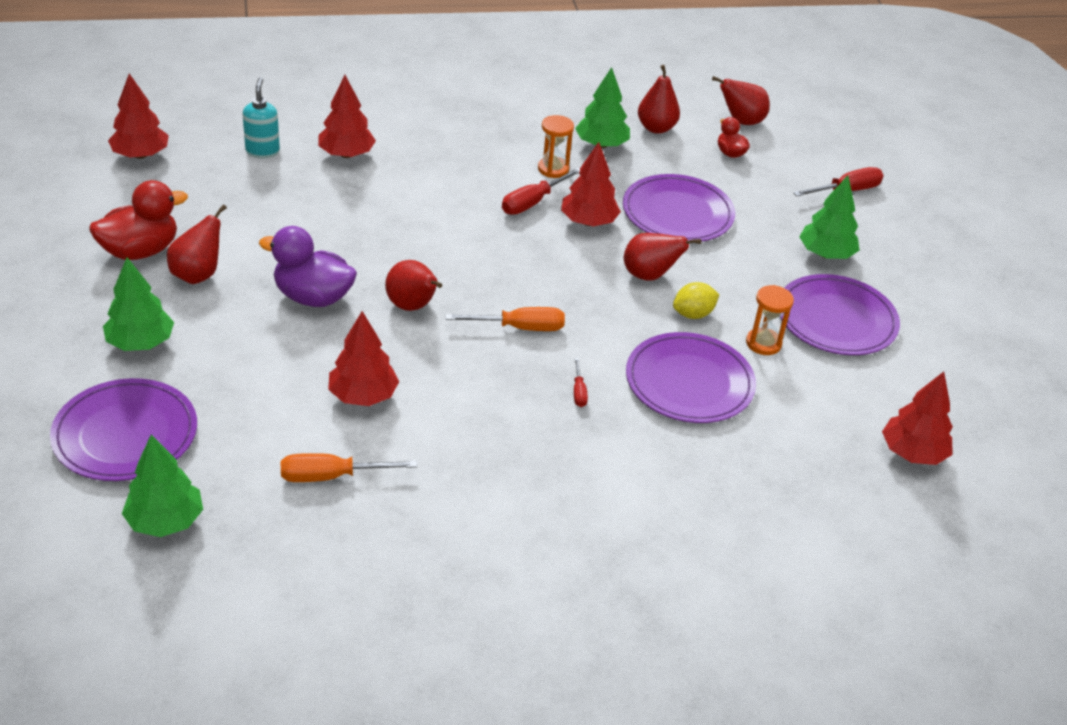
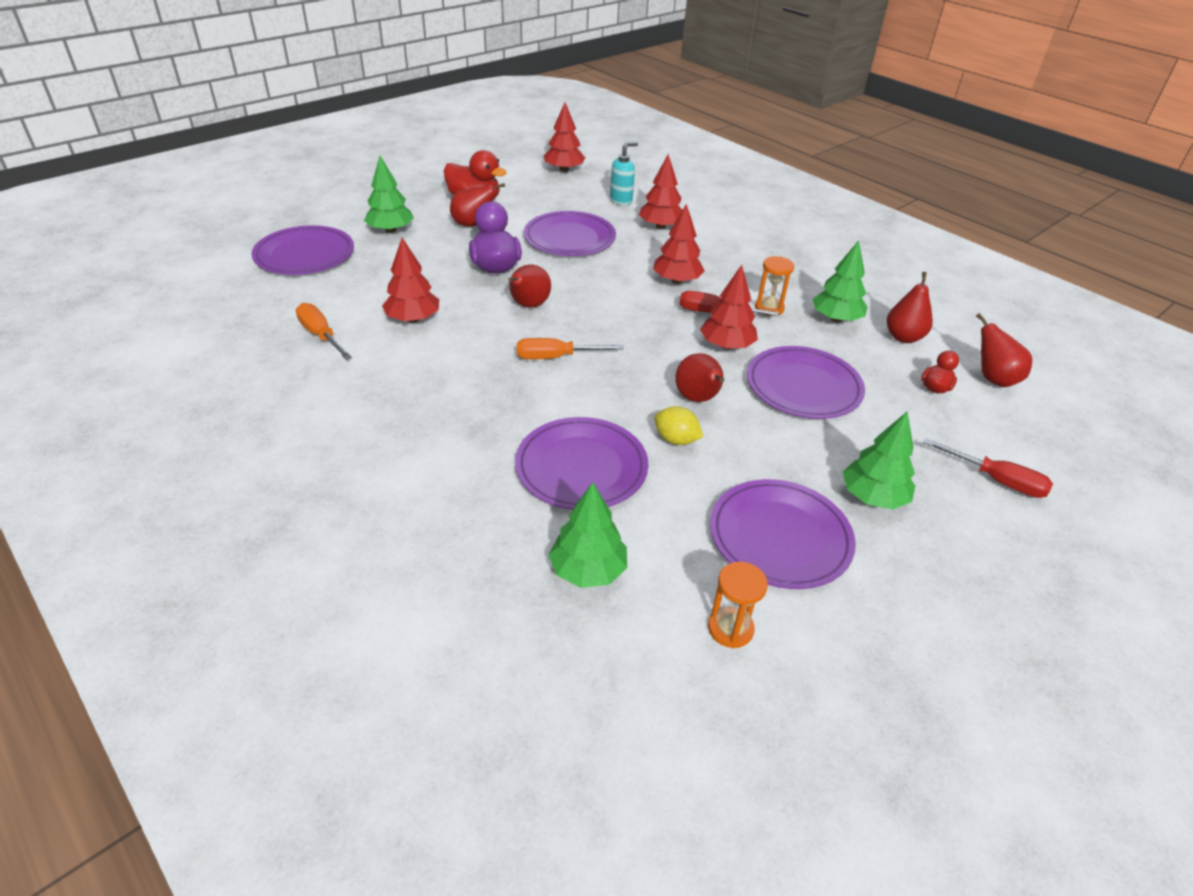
camera: 60 degrees right, 0 degrees up
green tree [122,434,203,537] -> green tree moved to [548,482,627,588]
orange screwdriver [445,307,565,331] -> orange screwdriver turned 120 degrees clockwise [517,338,624,359]
red screwdriver [574,358,588,407] -> none
orange hourglass [746,285,794,355] -> orange hourglass moved to [708,562,768,648]
red tree [882,372,953,465] -> red tree moved to [653,204,705,284]
none -> purple plate [524,211,616,256]

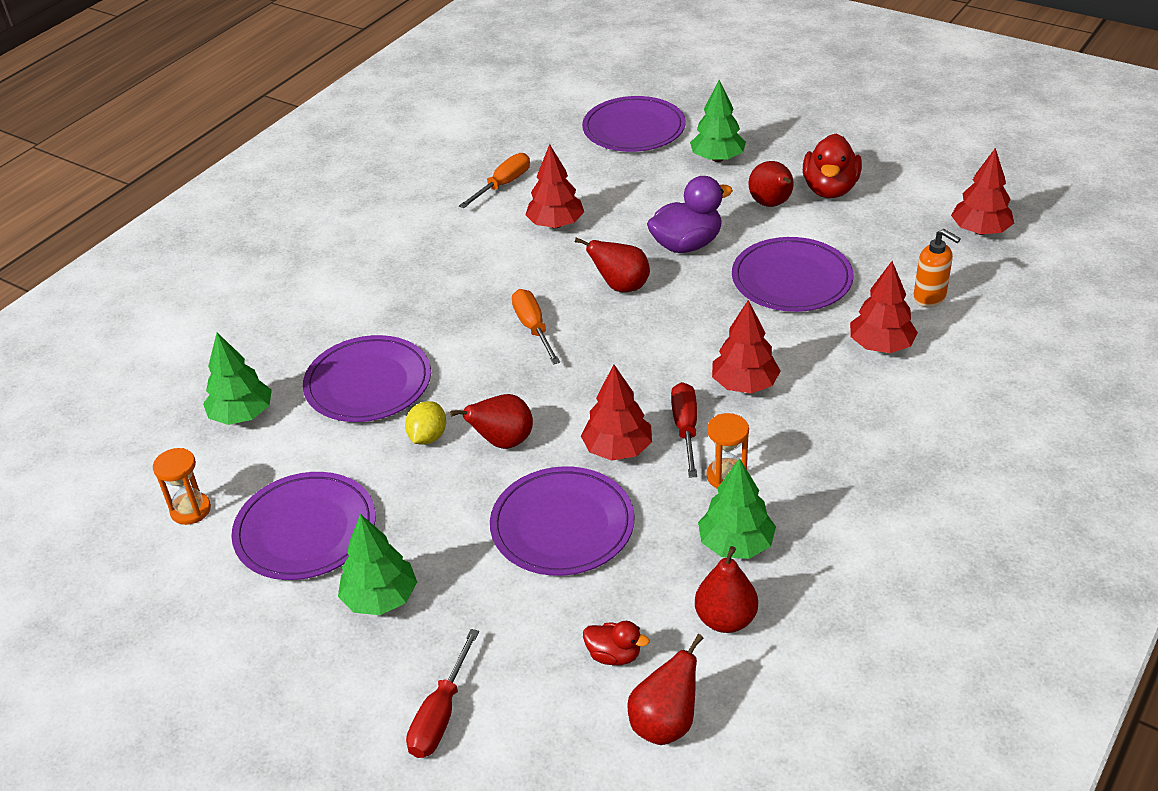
camera: 80 degrees right, 0 degrees up
turquoise soap dispenser [610,142,638,206] -> orange soap dispenser [913,229,961,307]

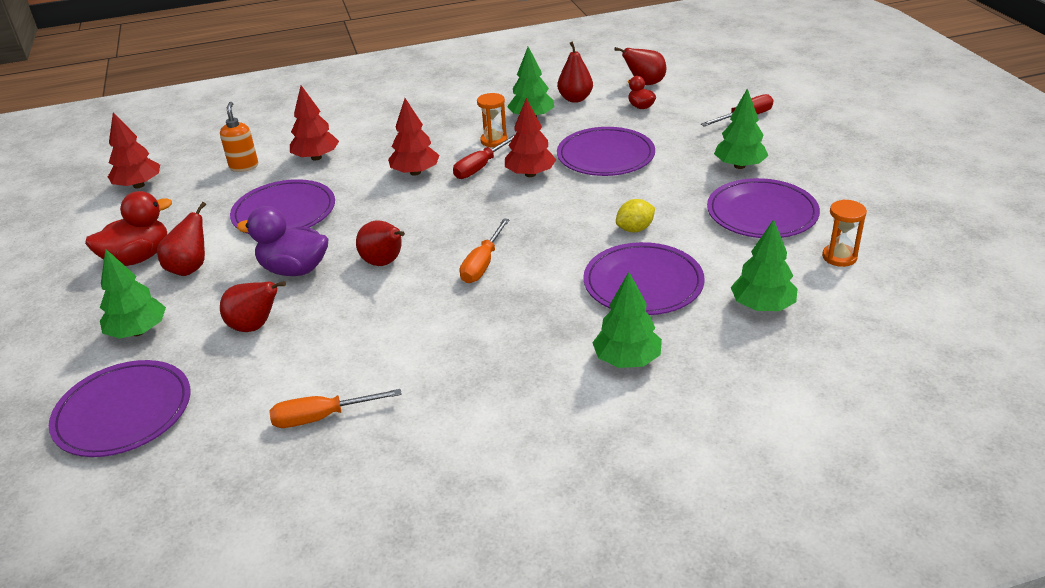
camera: 140 degrees left, 5 degrees down
red pear [450,394,533,449] -> red pear moved to [220,281,286,332]
red tree [525,144,584,228] -> none
none -> green tree [592,272,662,368]

